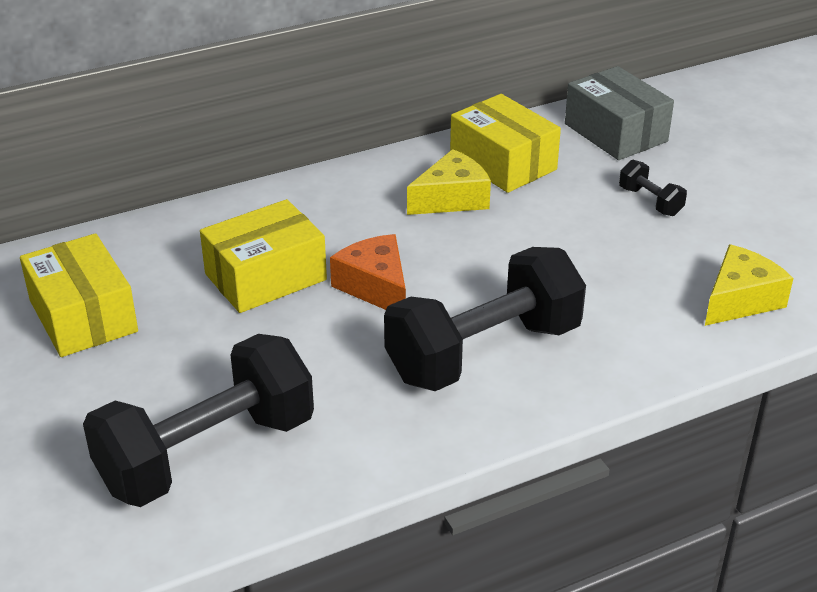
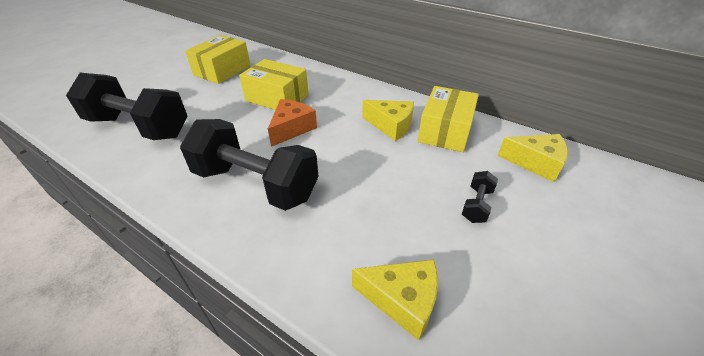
camera: 60 degrees right, 5 degrees up
grey box [565,66,674,160] -> yellow cheese [498,134,568,182]

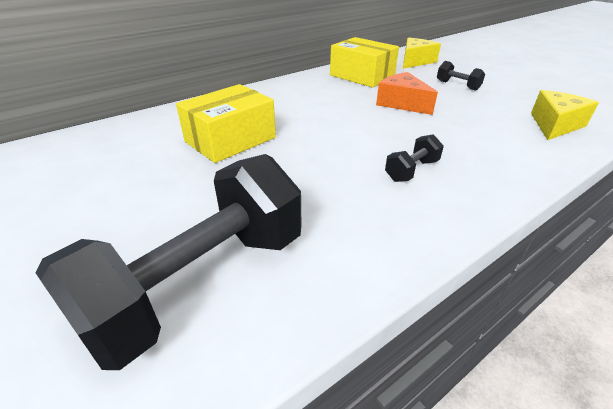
camera: 70 degrees left, 5 degrees down
black dumbbell [180,119,319,211] -> black dumbbell [385,134,444,182], size x0.41
yellow box [185,35,251,84] -> none
orange cheese [268,99,317,147] -> orange cheese moved to [376,72,438,115]
yellow cheese [362,100,414,141] -> none

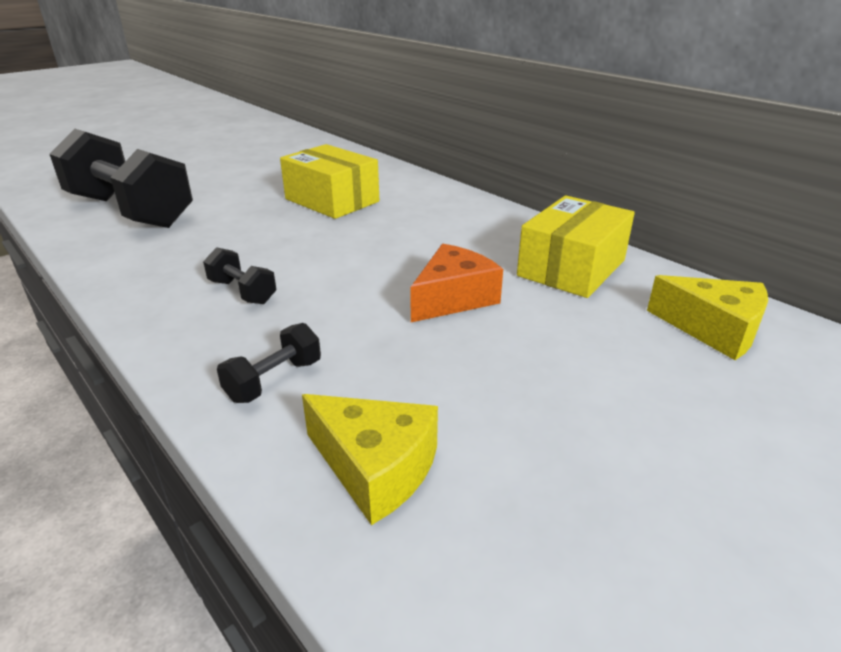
camera: 85 degrees right, 5 degrees down
black dumbbell [437,61,485,91] -> black dumbbell moved to [217,323,321,403]

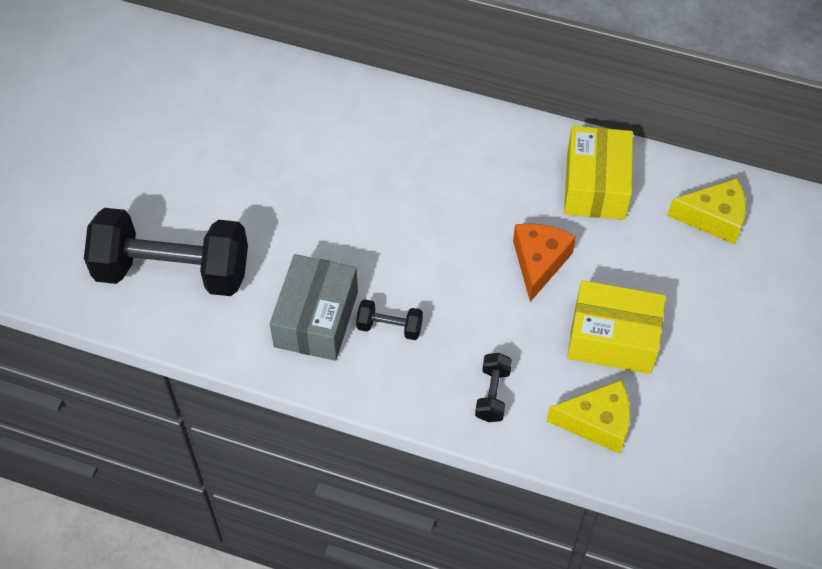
camera: 30 degrees left, 25 degrees up
yellow box [280,144,379,219] -> yellow box moved to [567,280,666,374]
none -> grey box [270,254,358,361]

